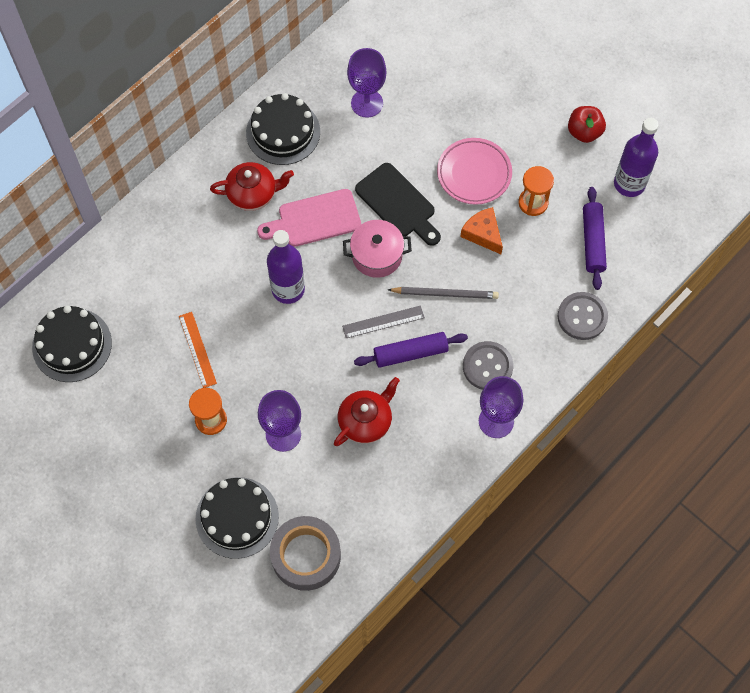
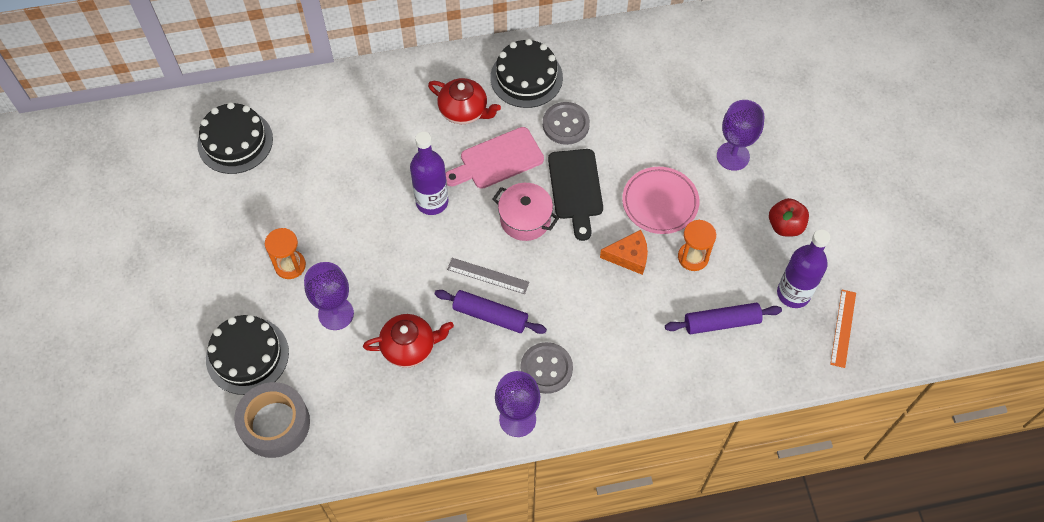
camera: 35 degrees right, 5 degrees down
orange ruler [179,312,217,388] -> orange ruler moved to [830,289,856,368]
pink cutting board [257,189,361,247] -> pink cutting board turned 45 degrees counterclockwise [446,127,544,189]
purple goblet [347,48,386,118] -> purple goblet moved to [717,100,764,171]
grey pencil [388,287,499,299] -> none
orange cheese [460,207,503,254] -> orange cheese turned 90 degrees clockwise [600,230,648,275]
grey button [558,292,608,340] -> grey button moved to [543,102,590,145]
purple rolling pin [583,187,607,290] -> purple rolling pin turned 45 degrees clockwise [665,303,782,334]

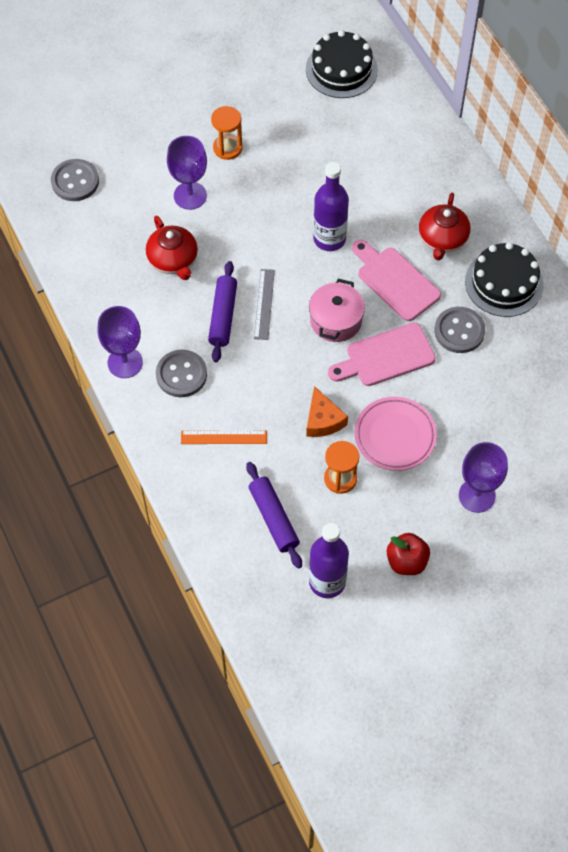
camera: 75 degrees right, 0 degrees up
black cake [206,315,289,395] -> none
grey tape [234,382,310,458] -> grey button [51,159,99,201]
black cutting board [548,149,603,241] -> pink cutting board [328,323,436,386]
orange ruler [830,289,856,368] -> orange ruler moved to [181,430,267,444]

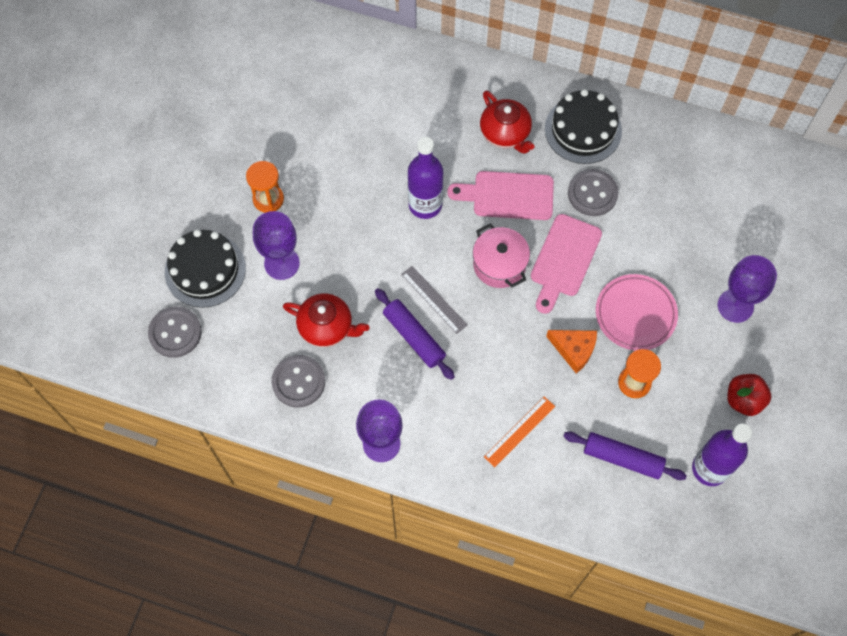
camera: 45 degrees left, 5 degrees up
grey button [156,350,207,397] -> grey button moved to [272,355,325,408]
black cake [306,30,378,98] -> black cake moved to [165,229,246,308]

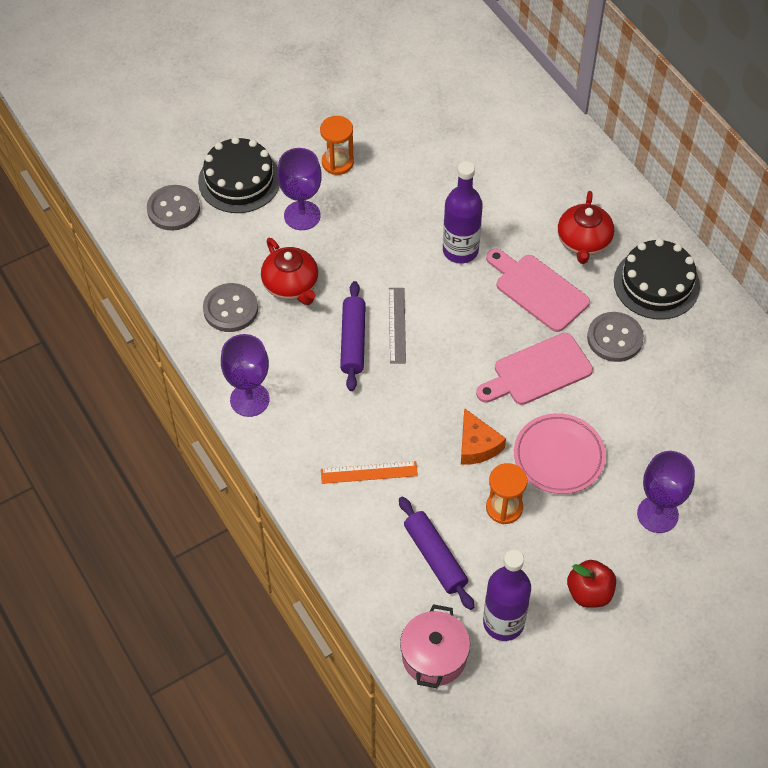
camera: 40 degrees right, 10 degrees down
pink pot [473,223,530,288] -> pink pot moved to [400,604,470,688]

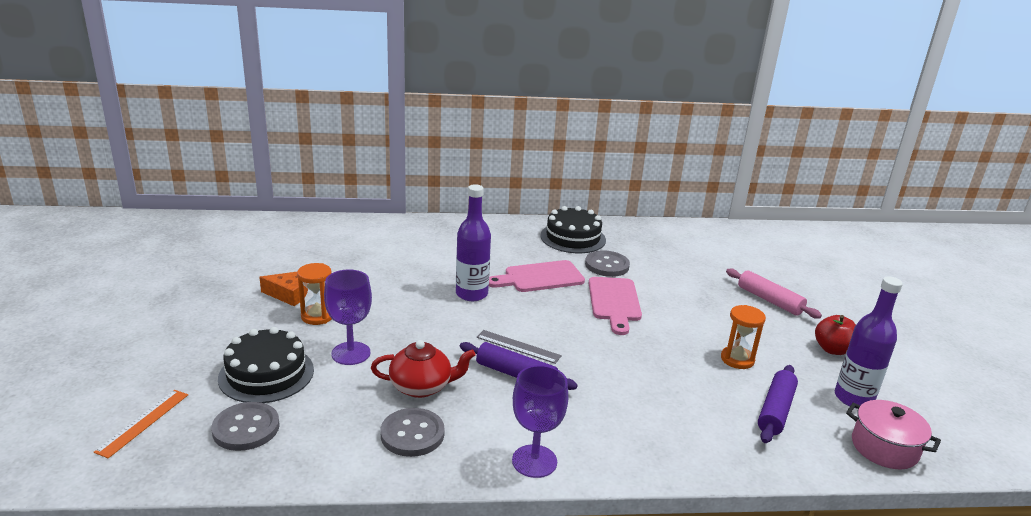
camera: 65 degrees left, 30 degrees down
orange ruler [321,461,418,484] -> orange ruler moved to [94,390,188,458]
purple rolling pin [399,496,474,610] -> purple rolling pin turned 60 degrees counterclockwise [758,365,798,443]
orange cheese [461,408,506,465] -> orange cheese moved to [259,272,308,306]
pink plate [514,413,606,494] -> none
red teapot [558,191,614,264] -> none
purple goblet [637,451,695,533] -> pink rolling pin [726,269,822,318]

